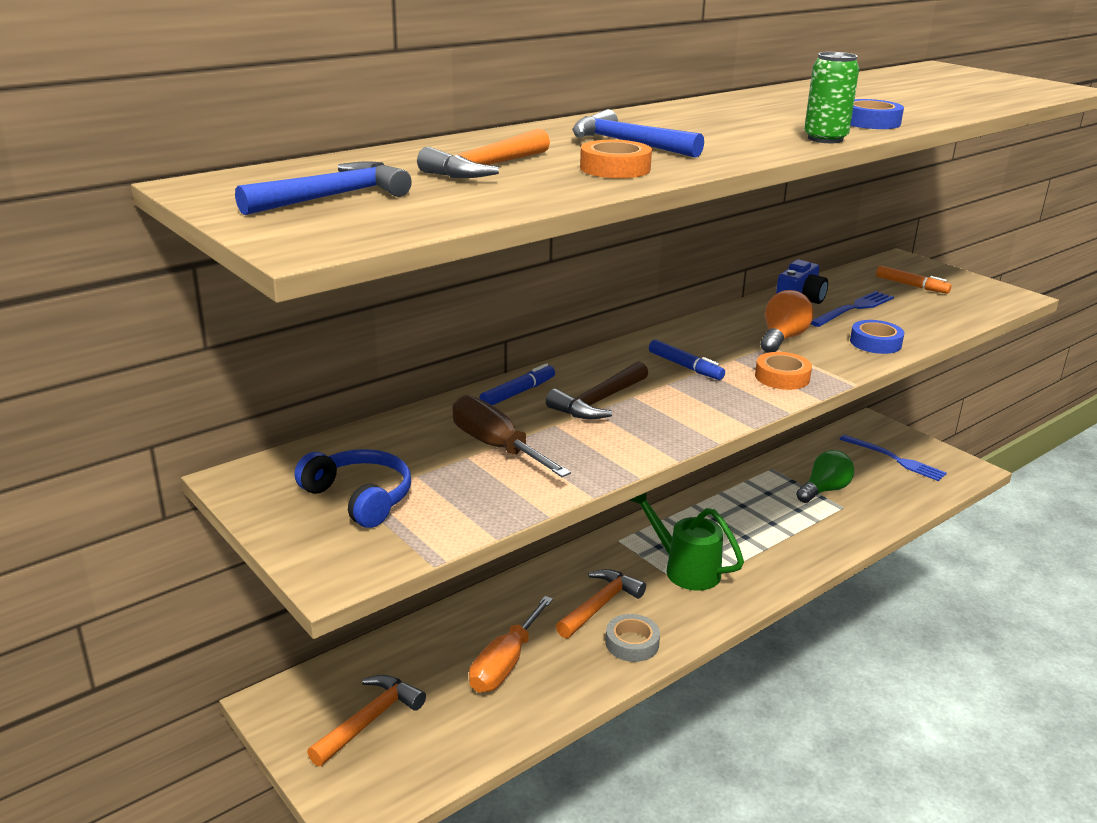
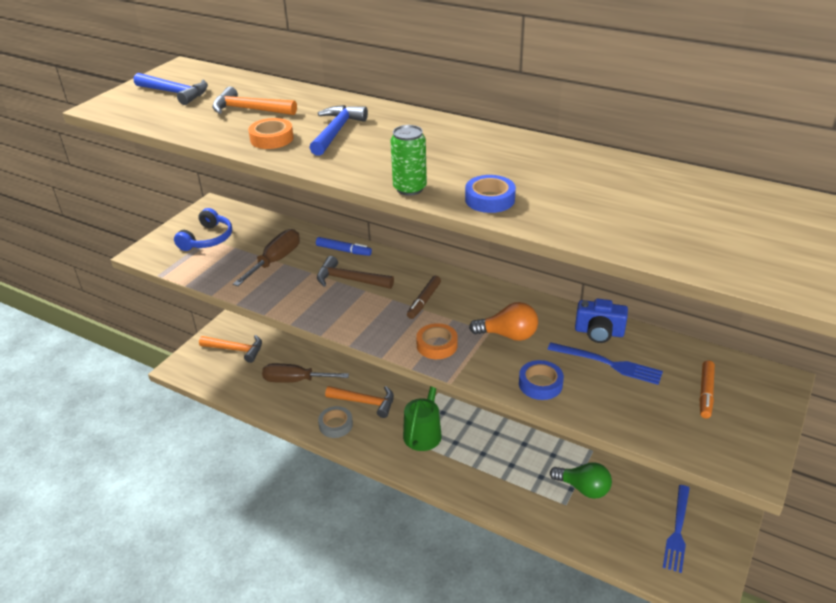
camera: 70 degrees right, 10 degrees up
orange screwdriver [469,596,553,693] -> brown screwdriver [262,363,349,383]
blue marker [649,340,725,380] -> brown marker [407,276,441,319]

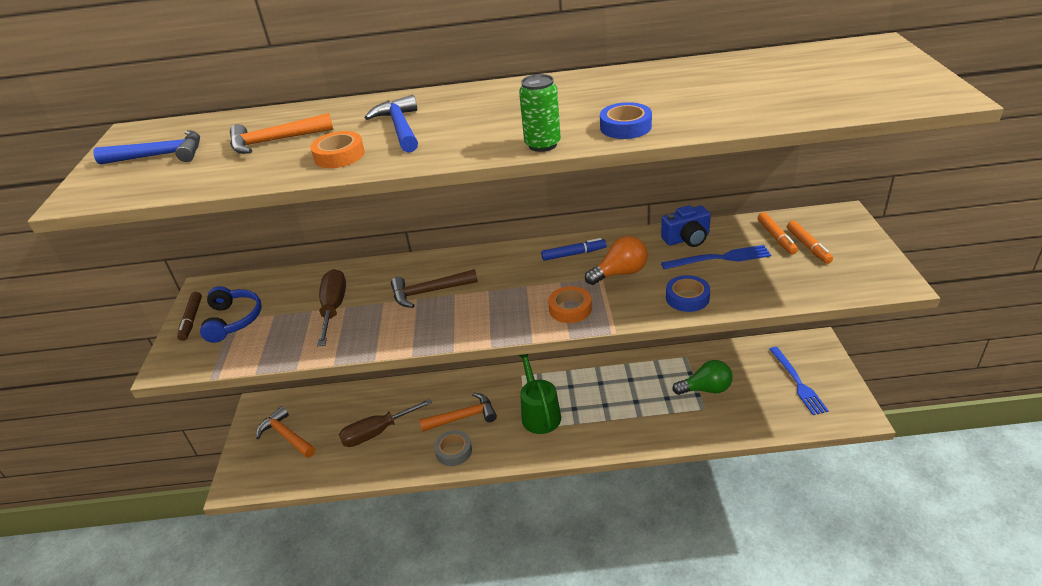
camera: 30 degrees left, 0 degrees up
orange hammer [199,335,262,363] -> orange hammer turned 120 degrees counterclockwise [256,406,315,458]
blue marker [316,237,372,256] -> blue marker moved to [541,238,606,261]
brown marker [407,276,441,319] -> brown marker moved to [177,292,202,341]
none -> orange marker [758,212,798,254]

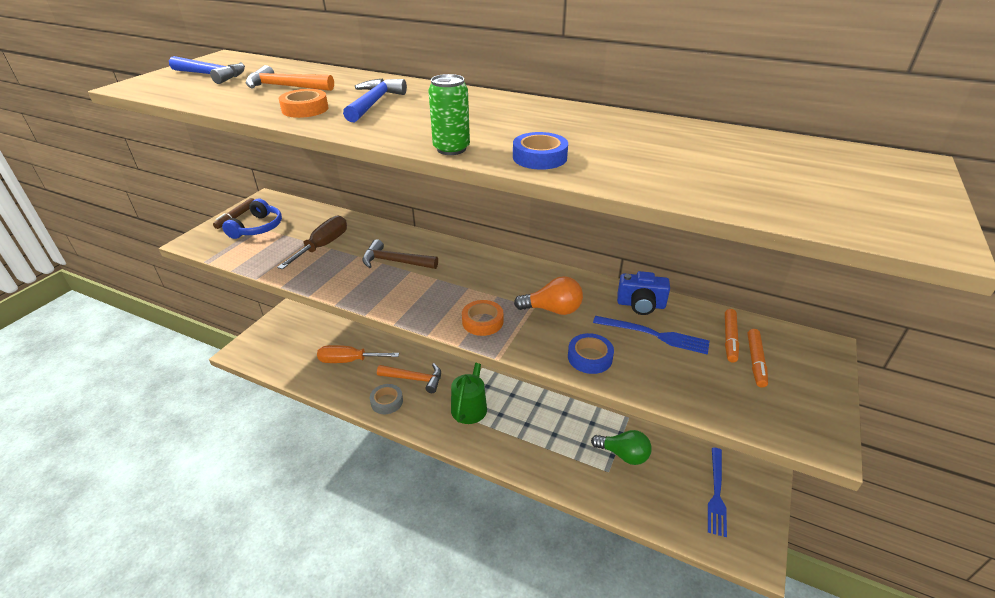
camera: 25 degrees right, 0 degrees up
orange hammer [256,406,315,458] -> none
brown screwdriver [339,399,432,447] -> orange screwdriver [317,345,399,363]
blue marker [541,238,606,261] -> none

